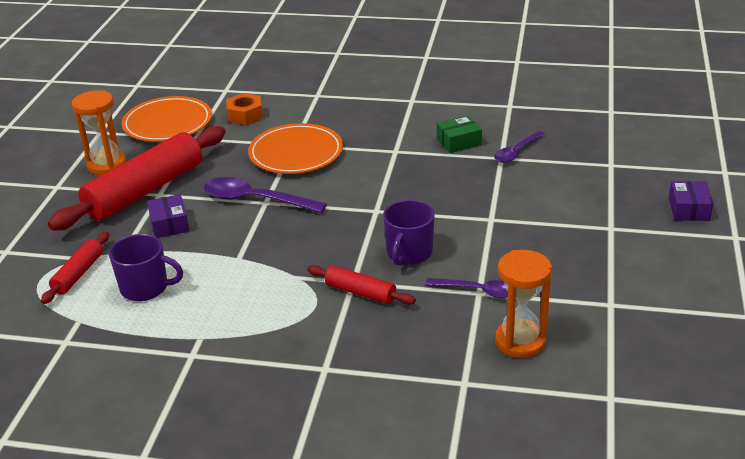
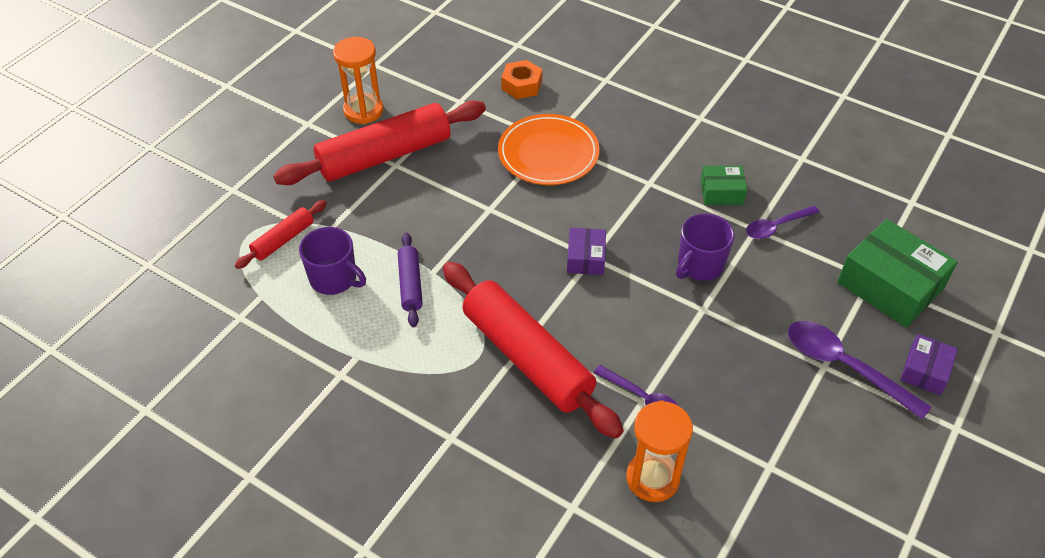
camera: 20 degrees right, 15 degrees up
orange plate [121,96,212,142] -> none
purple box [147,194,190,238] -> purple box moved to [567,228,606,275]
purple spoon [204,177,327,213] -> purple spoon moved to [788,321,931,420]
red rolling pin [307,265,416,305] -> red rolling pin [443,262,624,438], size x2.09
purple mug [383,200,435,265] -> purple mug moved to [676,213,734,281]
none -> purple rolling pin [398,233,423,327]
none -> green box [837,219,958,328]

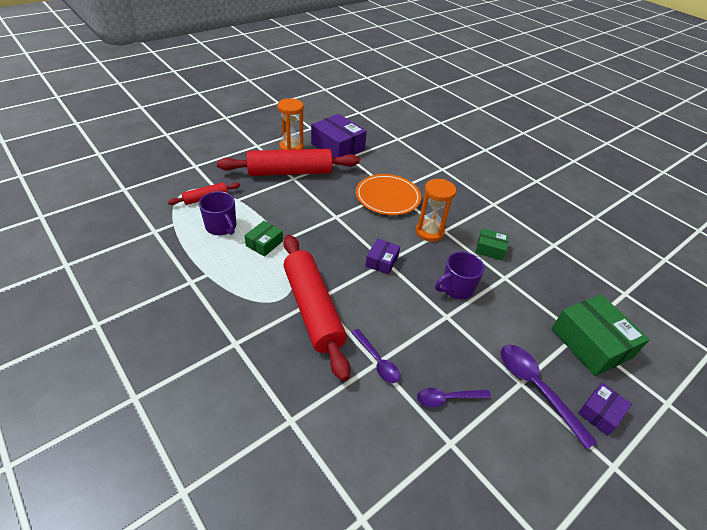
camera: 15 degrees right, 5 degrees down
purple rolling pin [398,233,423,327] -> green box [245,221,283,257]
orange nut [501,60,542,99] -> none
orange hourglass [626,400,693,502] -> orange hourglass moved to [416,179,456,242]
purple spoon [746,206,820,239] -> purple spoon moved to [417,388,491,407]
none -> purple box [311,114,367,158]

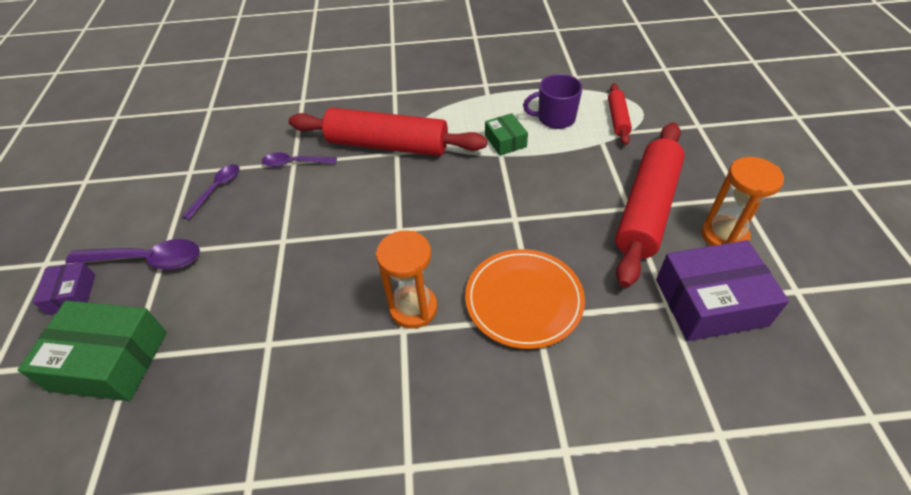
camera: 130 degrees right, 5 degrees up
purple box [365,238,400,275] -> none
purple mug [435,252,485,299] -> none
green box [475,228,509,260] -> none

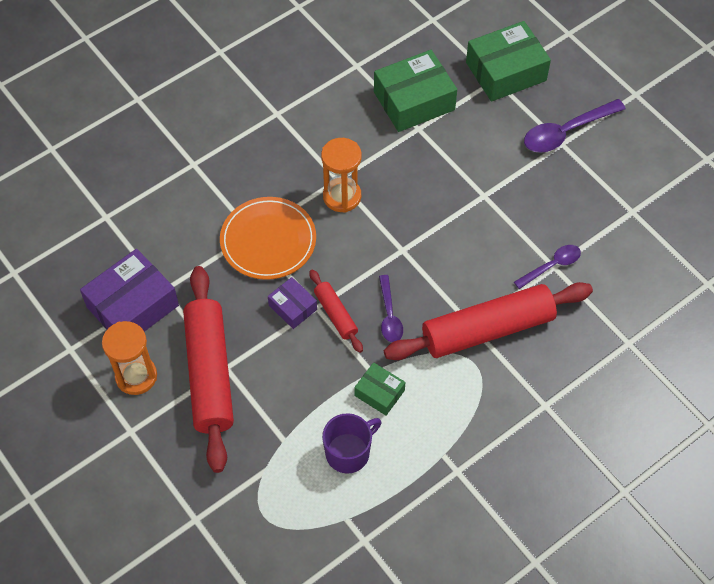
camera: 145 degrees right, 10 degrees up
purple box [33,262,95,315] -> purple box moved to [268,277,317,329]
purple spoon [182,164,239,220] -> purple spoon moved to [379,275,403,342]
red rolling pin [608,83,632,145] -> red rolling pin moved to [309,269,363,353]
none -> green box [374,50,457,132]

